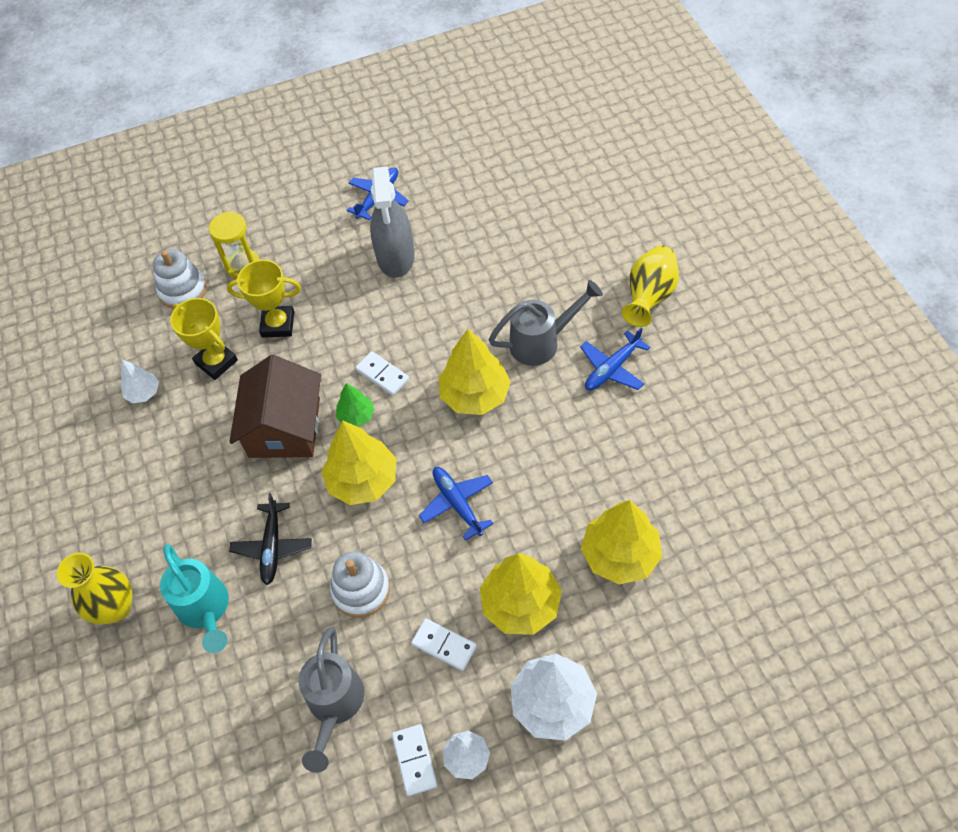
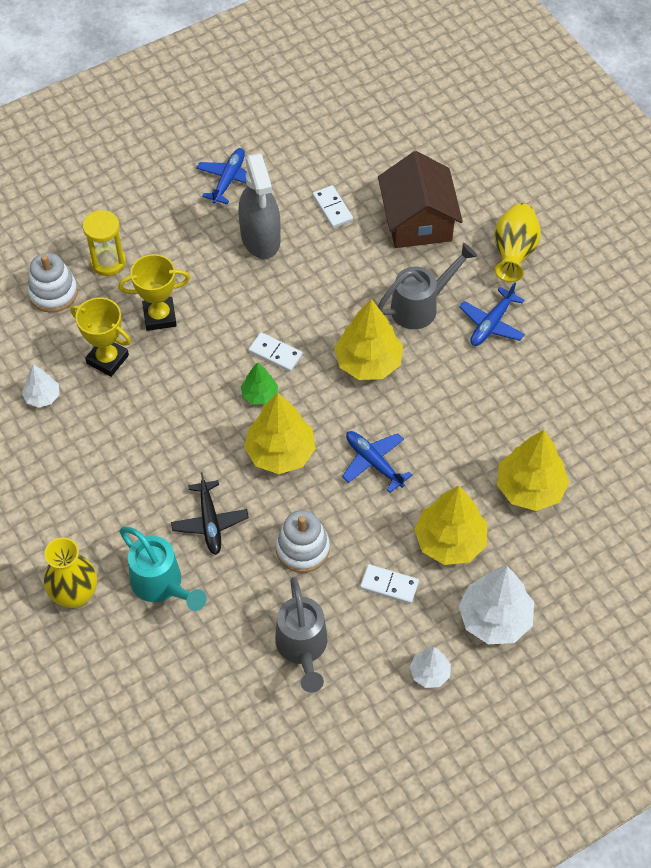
camera: 15 degrees left, 0 degrees up
brown house [229,355,321,458] -> brown house moved to [378,151,463,248]
white domino [392,724,438,796] -> white domino moved to [312,185,353,228]

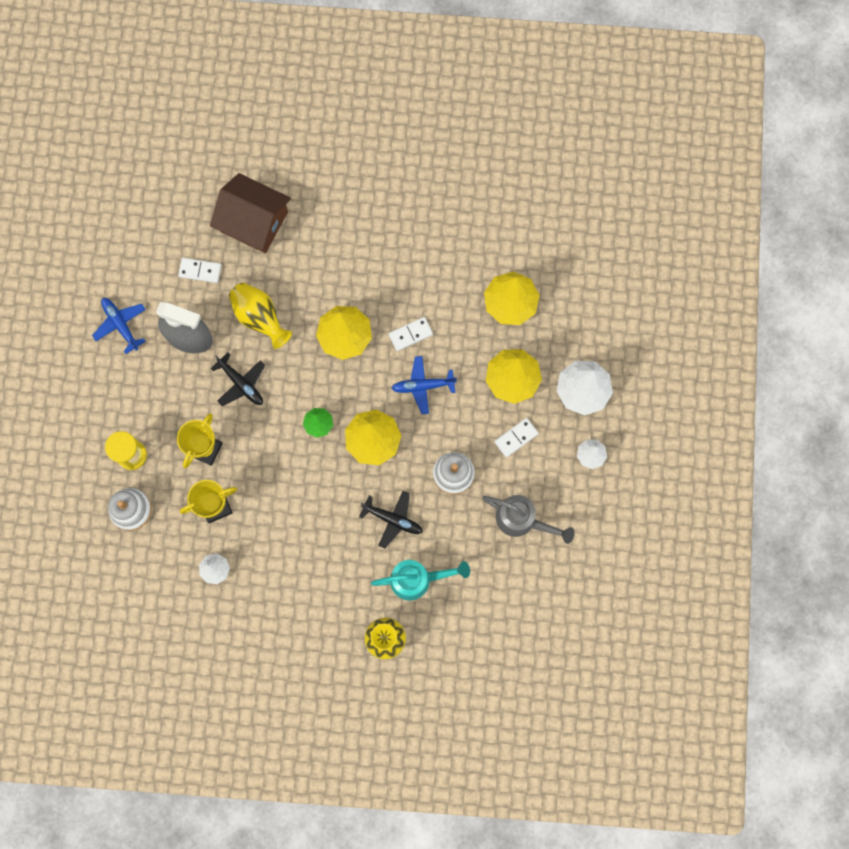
camera: 55 degrees left, 20 degrees up
white domino [248,332,303,372] -> white domino moved to [389,317,433,351]
grey watering can [377,243,477,329] -> none
blue plane [459,282,525,346] -> none
yellow vase [494,203,541,282] -> yellow vase moved to [229,283,292,349]
none -> black plane [211,353,266,406]

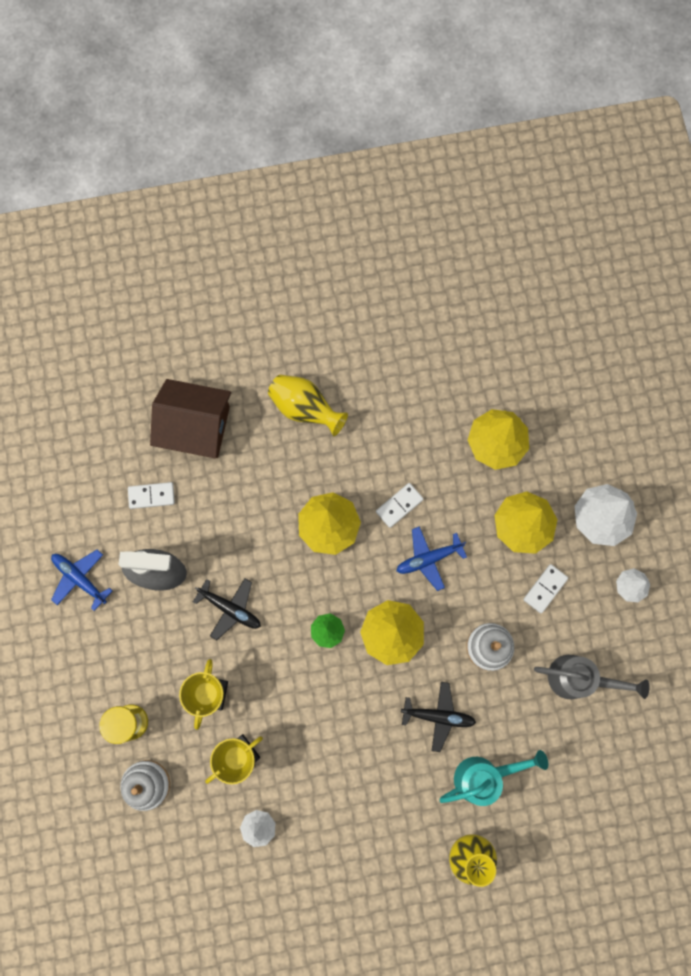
camera: 15 degrees left, 0 degrees up
yellow vase [229,283,292,349] -> yellow vase moved to [268,375,348,436]

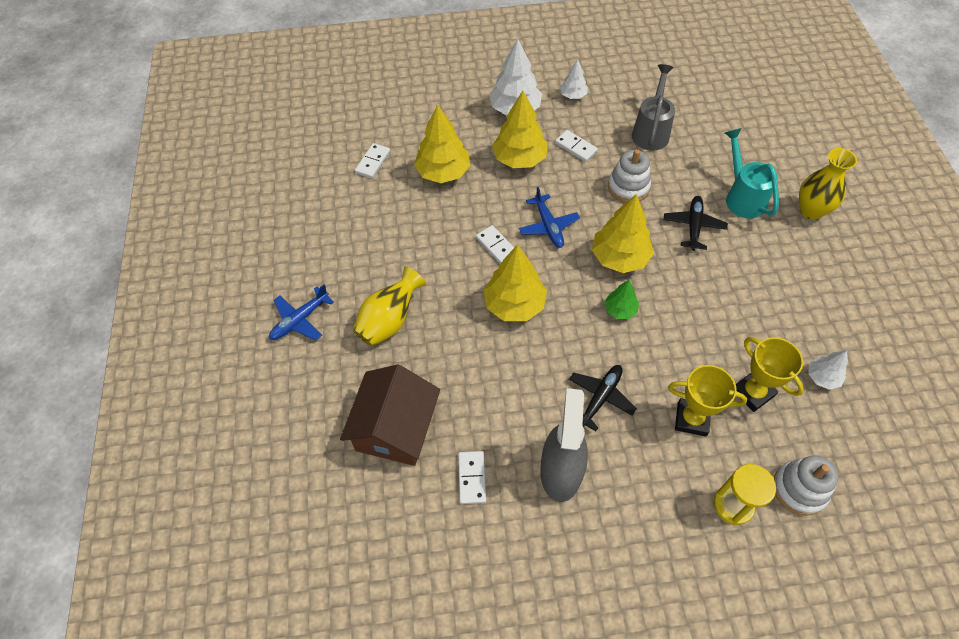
camera: 85 degrees left, 20 degrees down
blue plane [51,550,112,611] -> blue plane moved to [269,284,334,341]
none -> white domino [355,143,390,178]

